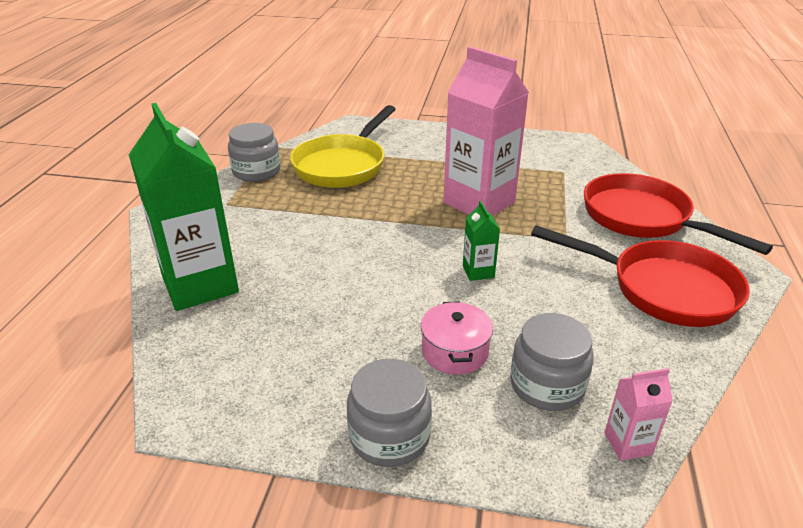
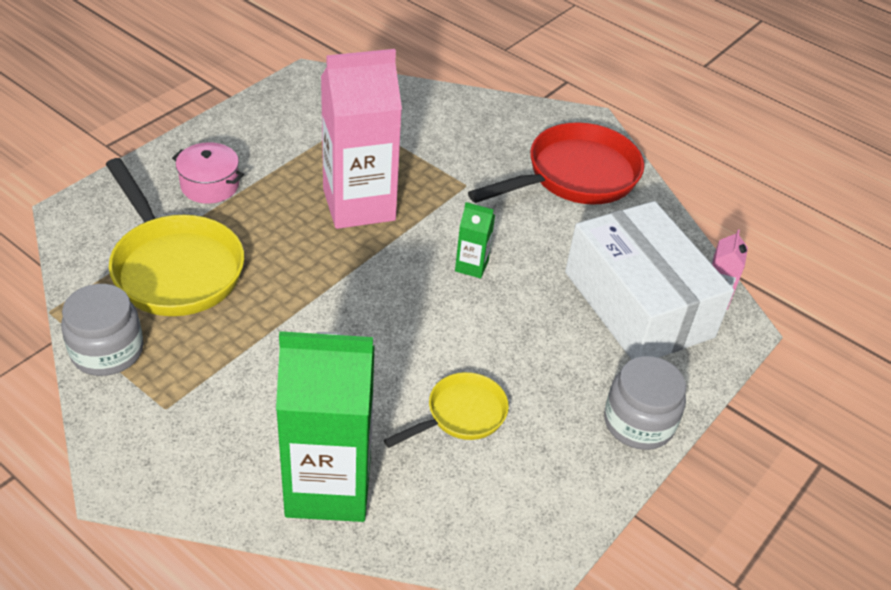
camera: 65 degrees left, 10 degrees up
pink pot [421,301,493,375] -> pink pot moved to [172,142,244,204]
grey jar [510,313,594,411] -> white box [565,201,734,360]
red pan [584,173,773,255] -> none
none -> yellow pan [384,372,509,448]

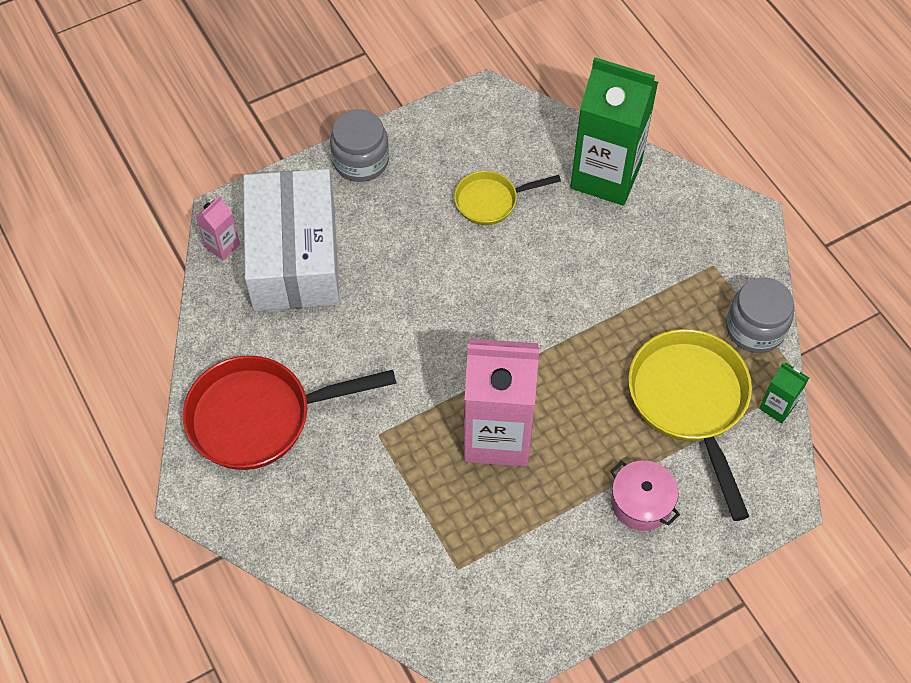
camera: 155 degrees left, 15 degrees up
green carton [455,202,495,278] -> green carton moved to [759,363,809,424]

